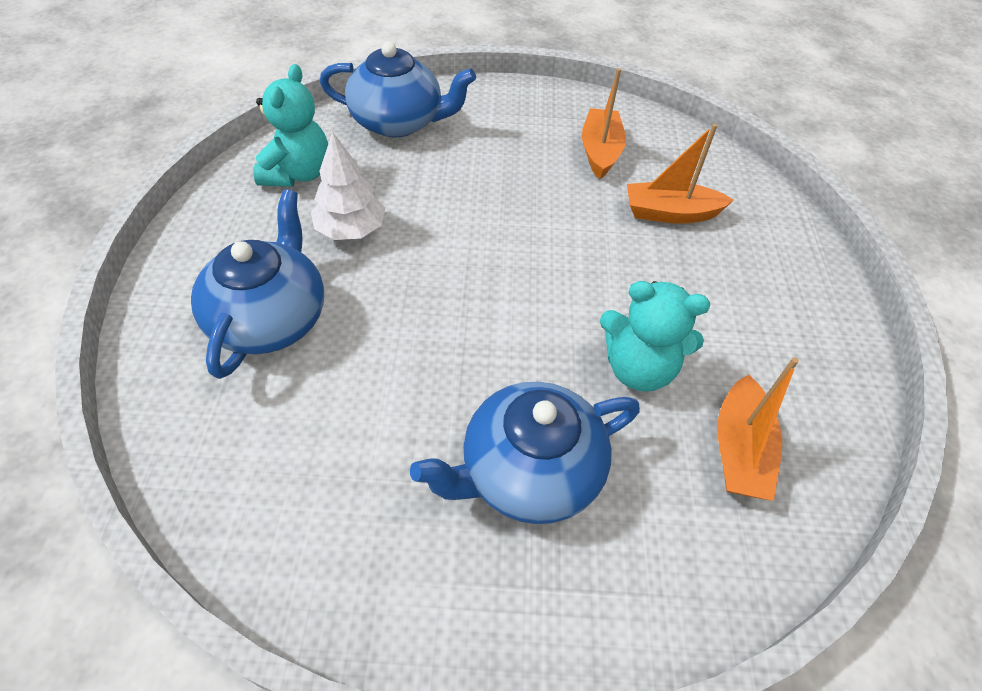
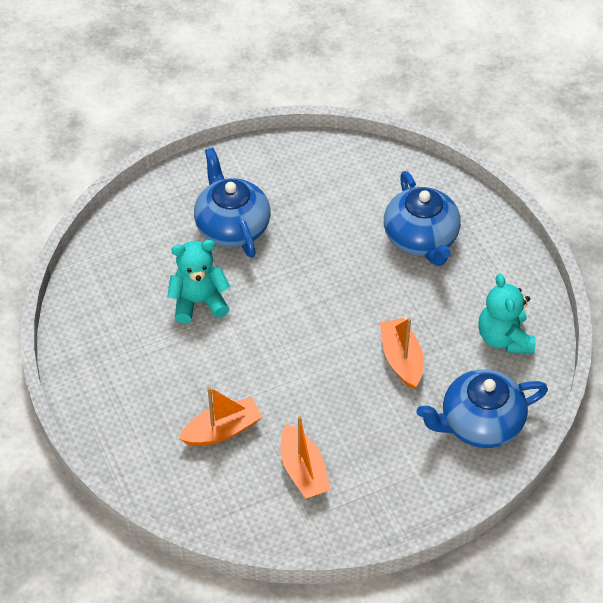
camera: 155 degrees right, 0 degrees up
white tree [311,132,385,240] -> none
blue teapot [410,382,640,524] -> blue teapot turned 60 degrees counterclockwise [194,148,271,258]
orange boat [717,357,799,501] -> orange boat moved to [380,318,424,389]

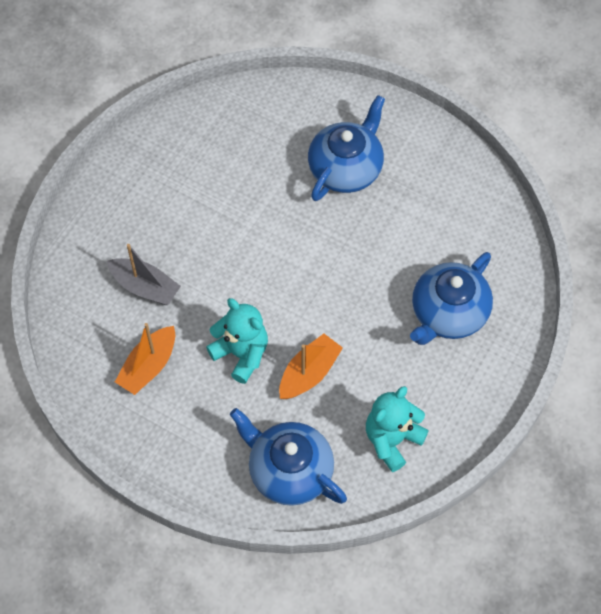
camera: 55 degrees right, 10 degrees up
turquoise teddy bear [167,240,230,323] -> turquoise teddy bear moved to [206,298,268,384]
orange boat [179,387,262,446] -> grey boat [107,244,181,305]

